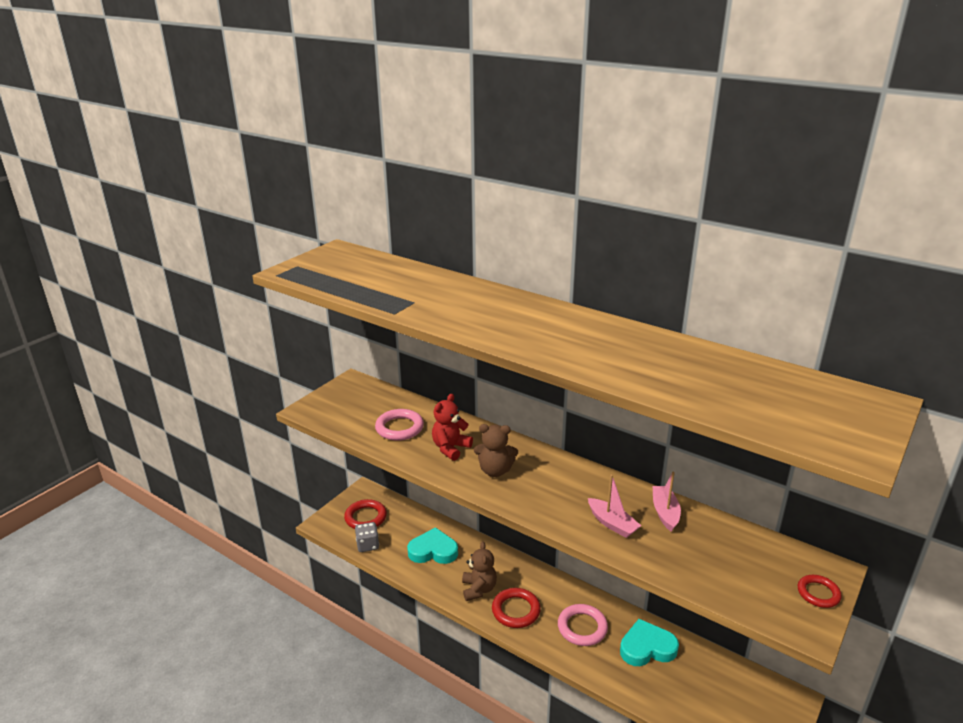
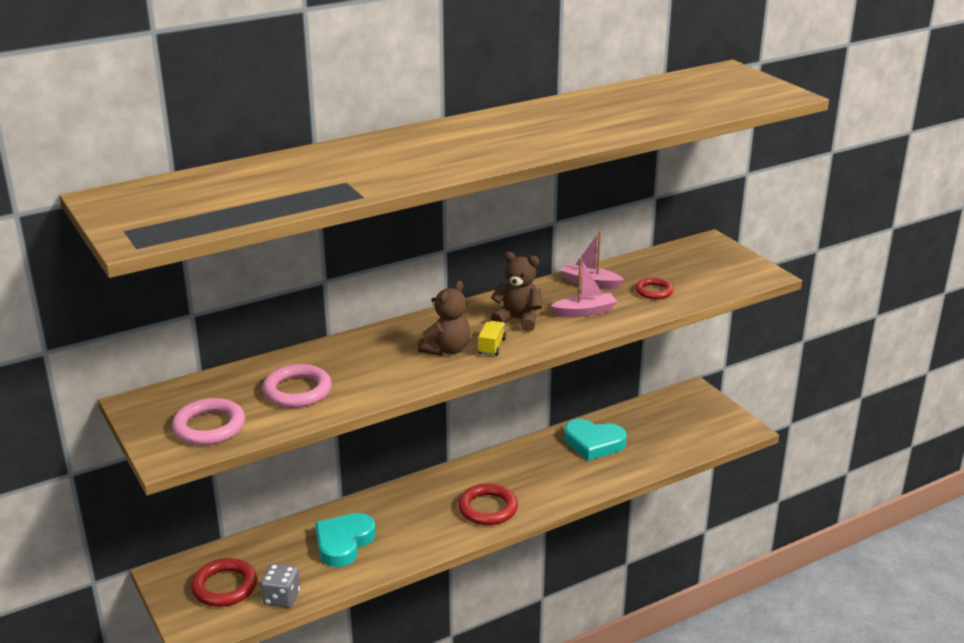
camera: 65 degrees left, 0 degrees up
red teddy bear [432,394,473,461] -> none
brown teddy bear [462,541,497,601] -> brown teddy bear moved to [491,252,542,332]
pink ring [558,604,608,646] -> pink ring moved to [172,398,245,445]
turquoise heart [620,619,679,666] -> turquoise heart turned 90 degrees counterclockwise [564,419,627,461]
red ring [798,575,842,608] -> red ring moved to [635,277,674,299]
none -> yellow truck [478,321,506,356]

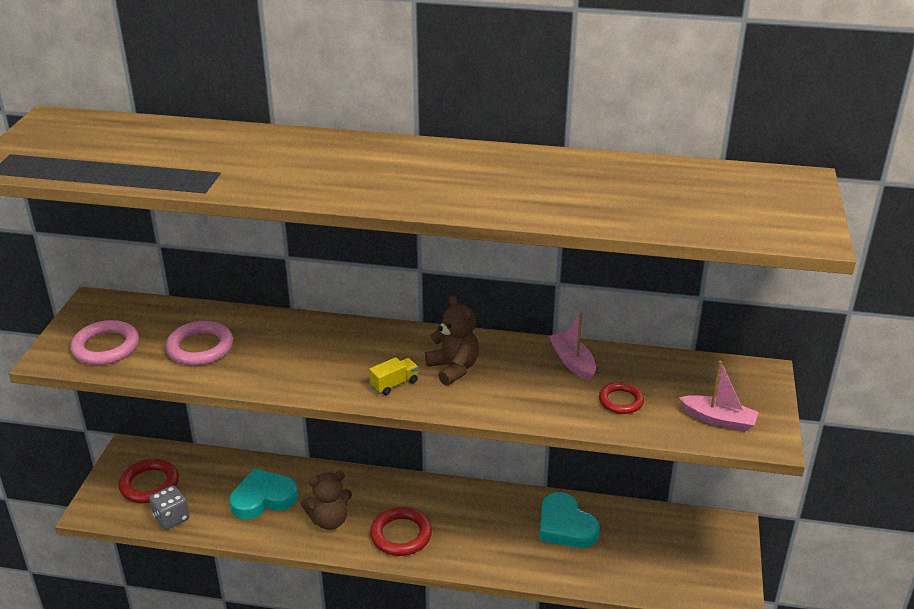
camera: 40 degrees right, 5 degrees up
brown teddy bear [418,281,470,356] -> brown teddy bear moved to [301,471,352,530]
pink boat [551,258,617,318] -> pink boat moved to [679,361,759,432]

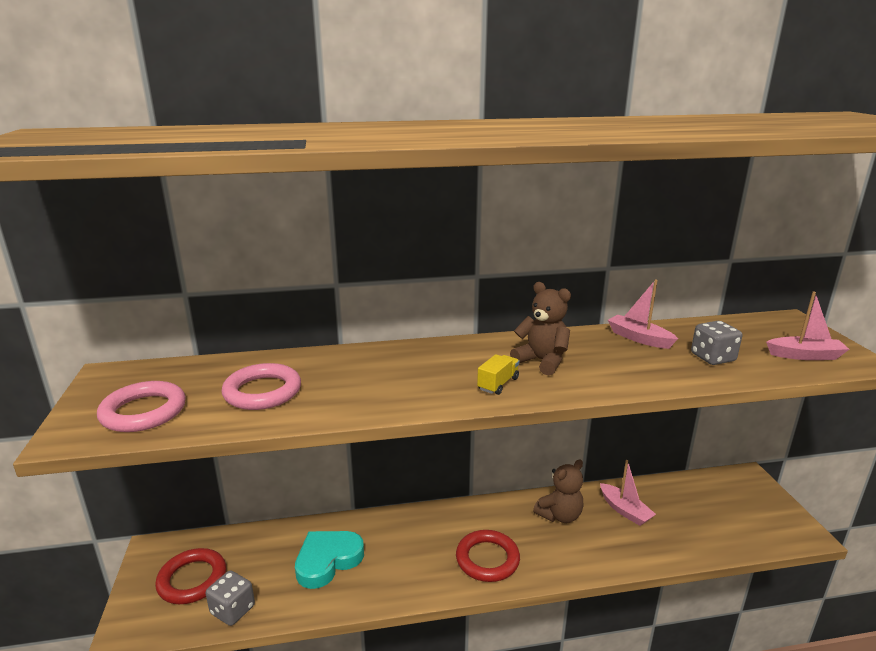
camera: 20 degrees left, 10 degrees down
brown teddy bear [301,471,352,530] -> brown teddy bear moved to [533,460,583,523]
turquoise heart [540,492,600,548] -> pink boat [600,460,656,526]
red ring [599,382,644,414] -> grey dice [691,321,742,365]

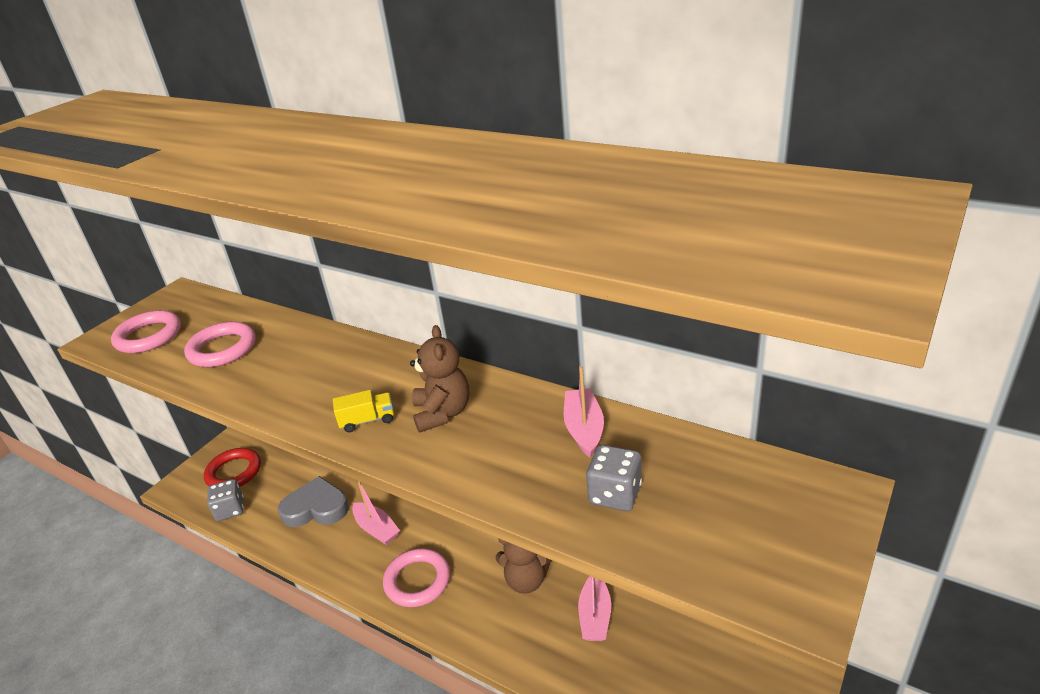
camera: 45 degrees right, 10 degrees up
turquoise heart [295,531,364,589] -> grey heart [278,476,349,527]
red ring [456,530,520,582] -> pink ring [383,548,450,607]
pink boat [766,292,850,360] -> pink boat moved to [352,481,400,545]

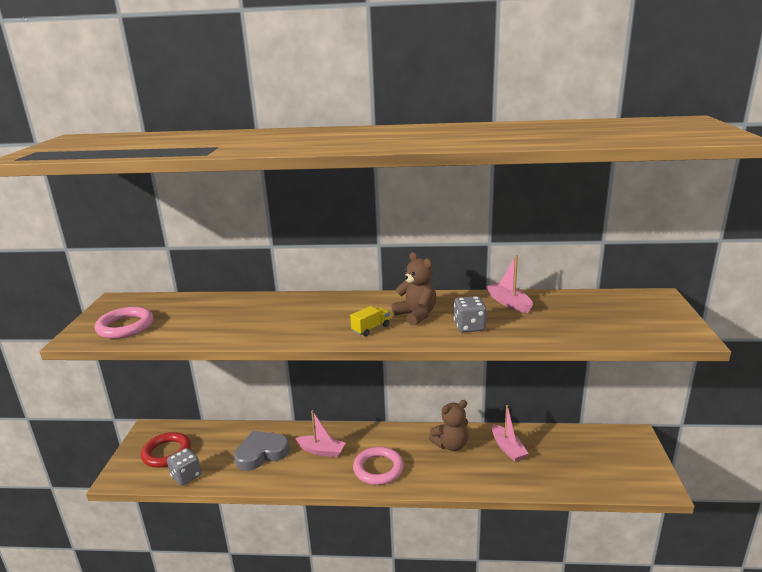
camera: 30 degrees left, 10 degrees down
pink ring [184,322,256,367] -> none
grey dice [586,445,642,511] -> grey dice moved to [454,296,487,332]

